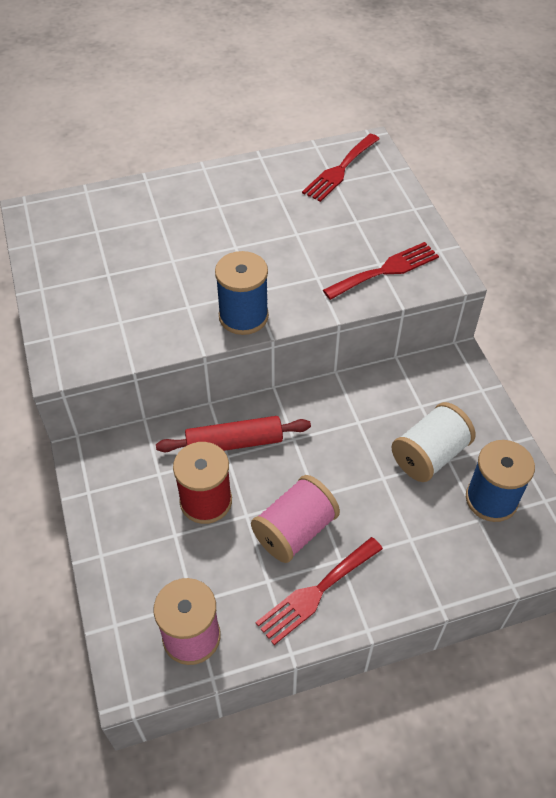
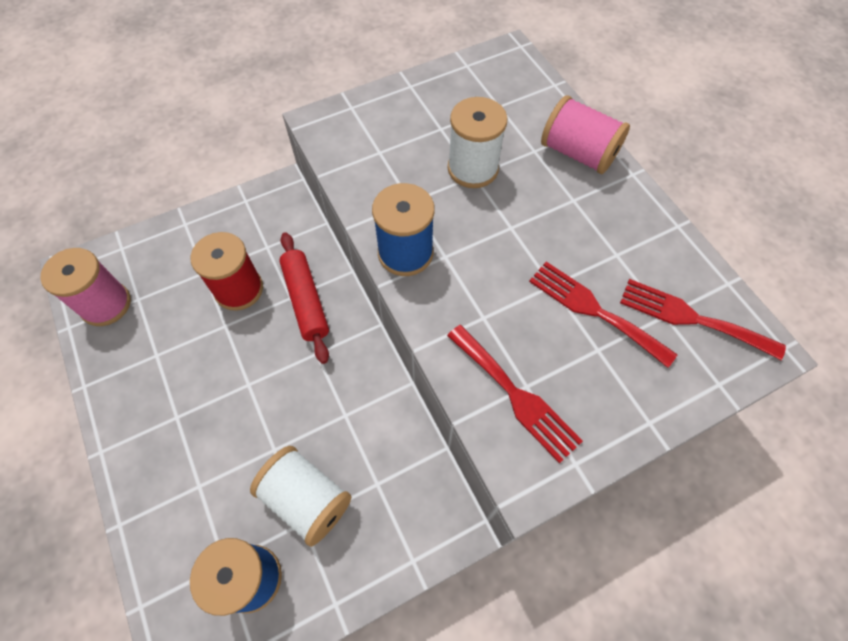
camera: 80 degrees right, 10 degrees up
pink spool [251,475,340,563] -> pink spool moved to [541,95,630,174]
red fork [256,537,383,645] -> red fork moved to [529,261,678,368]
none -> white spool [448,97,507,188]

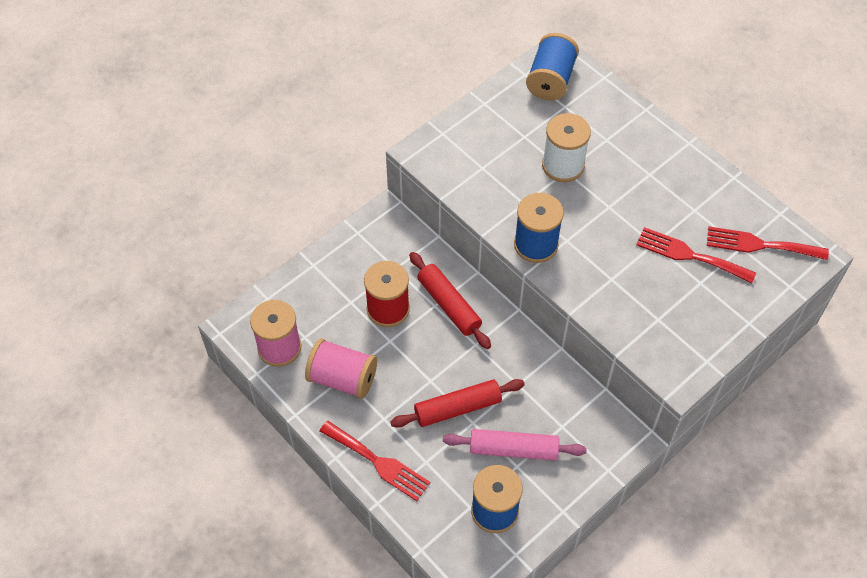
camera: 15 degrees left, 5 degrees down
white spool [250,446,351,547] -> pink rolling pin [443,429,587,461]
red fork [447,325,583,464] -> red fork moved to [320,421,430,501]
pink spool [541,95,630,174] -> pink spool moved to [305,339,377,399]
none -> red rolling pin [390,379,525,428]
none -> blue spool [526,33,579,101]

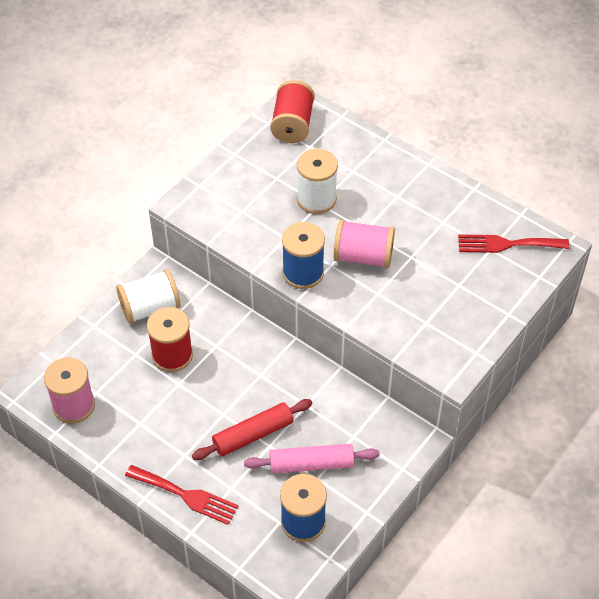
camera: 10 degrees left, 5 degrees down
pink spool [305,339,377,399] -> pink spool moved to [334,220,395,268]
red rolling pin [409,252,491,349] -> none
blue spool [526,33,579,101] -> red spool [270,80,315,143]
red fork [636,227,756,283] -> none
none -> white spool [116,269,181,324]

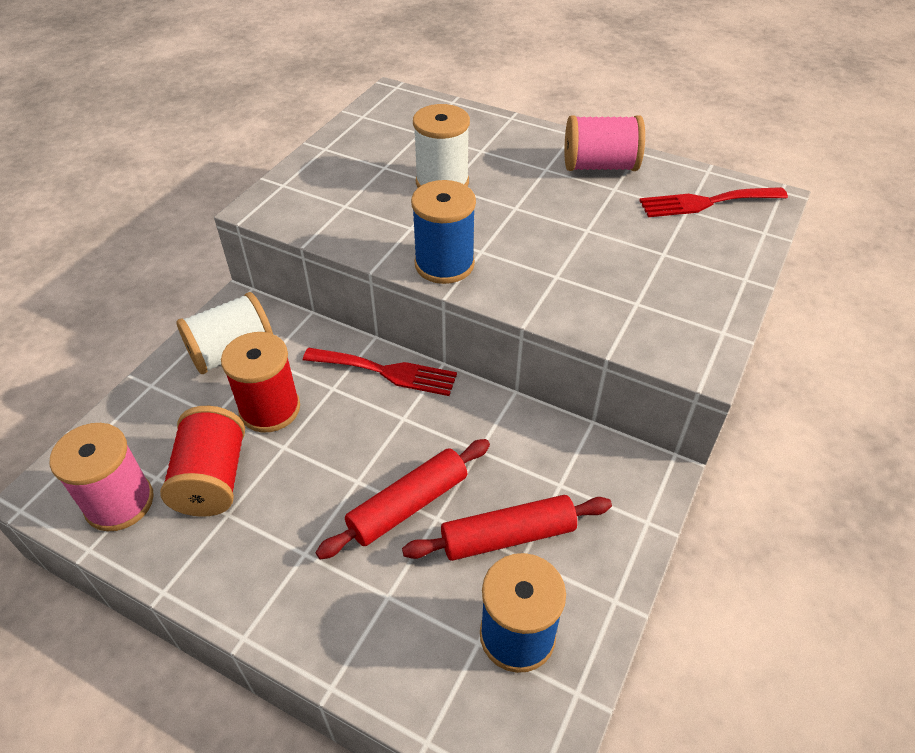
camera: 10 degrees left, 5 degrees down
red fork [125,465,239,525] -> red fork moved to [303,348,457,396]
pink rolling pin [244,444,380,473] -> red rolling pin [402,495,612,561]
red spool [270,80,315,143] -> red spool moved to [160,406,245,517]
pink spool [334,220,395,268] -> pink spool moved to [564,115,645,171]

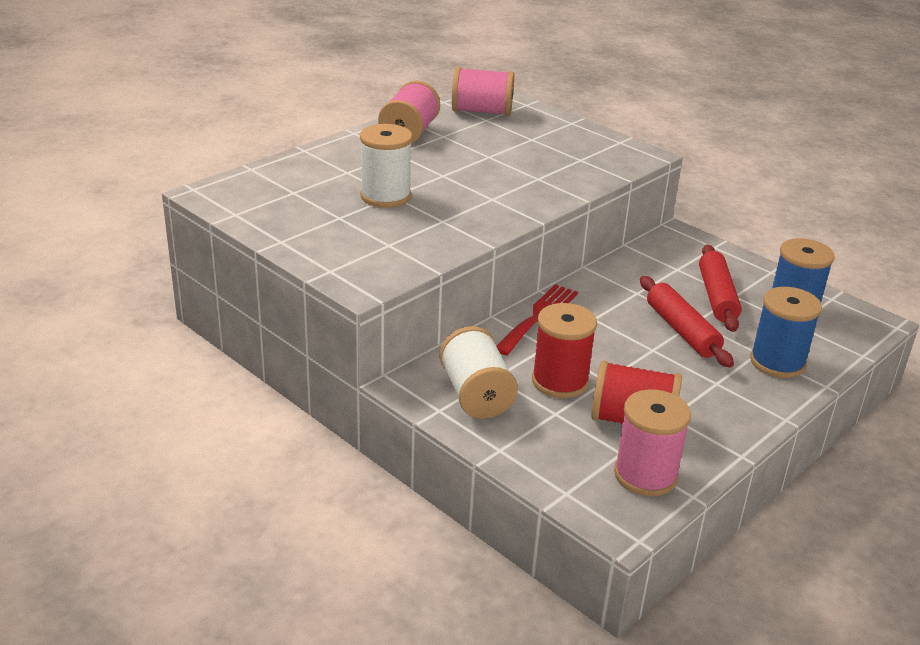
camera: 75 degrees left, 15 degrees down
blue spool [411,180,476,284] -> blue spool moved to [750,287,822,378]
red fork [639,187,788,217] -> pink spool [452,67,514,116]

